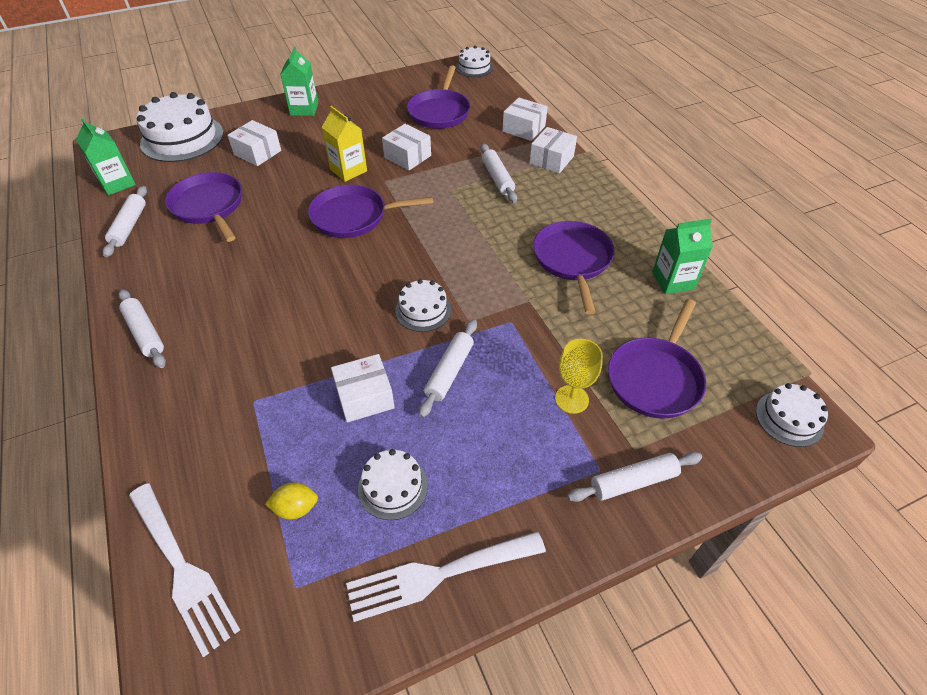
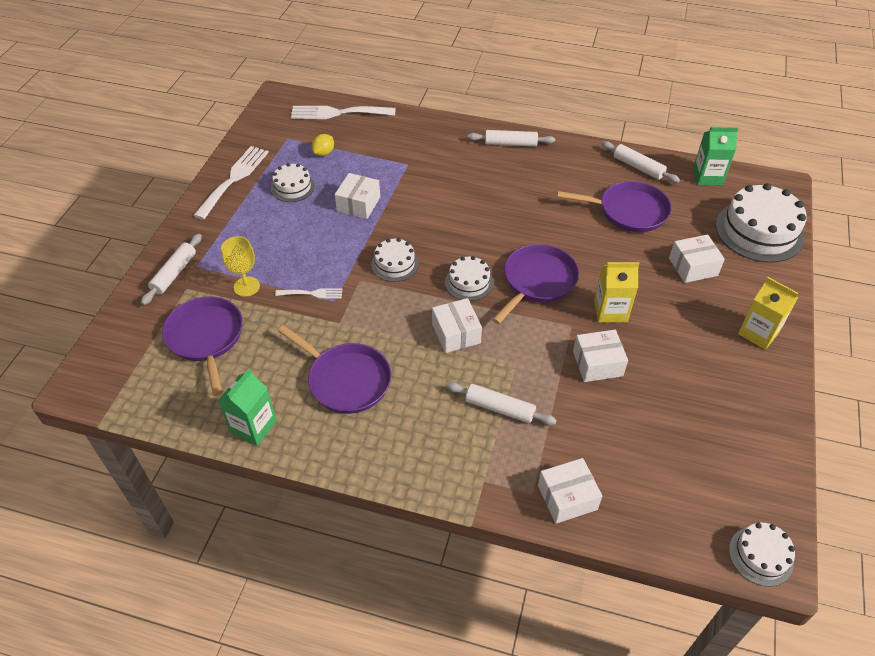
camera: 130 degrees right, 0 degrees up
green carton [280,47,318,116] -> yellow carton [738,277,798,350]
purple pan [407,65,470,129] -> none
white rolling pin [419,319,477,418] -> none
white box [530,127,577,174] -> white box moved to [432,298,482,353]
white cake [756,383,828,447] -> white cake moved to [445,256,493,301]
none -> white fork [275,288,343,299]

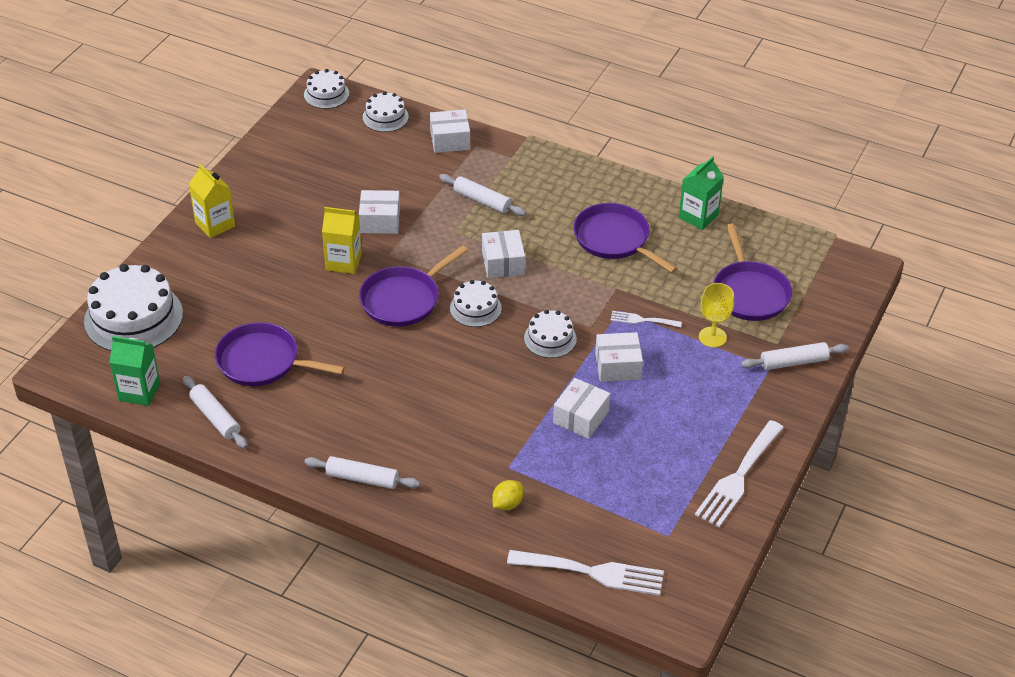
camera: 170 degrees left, 5 degrees down
white rolling pin [141,234,202,305] -> white rolling pin turned 45 degrees clockwise [741,342,849,370]
white cake [271,163,315,202] -> white cake moved to [363,92,409,132]
yellow lemon [312,134,334,156] -> yellow lemon moved to [492,480,523,510]
white box [669,234,725,283] -> white box moved to [595,332,643,382]

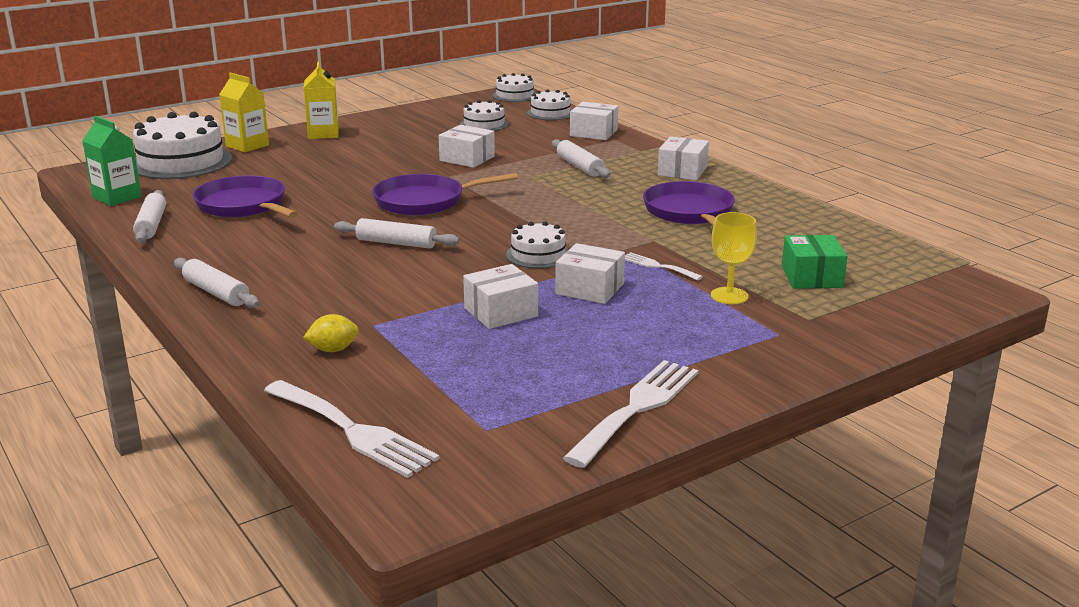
camera: 30 degrees right, 20 degrees down
yellow carton [322,207,362,274] -> yellow carton moved to [219,72,269,153]
white cake [450,280,502,327] -> white cake moved to [460,100,509,131]
white box [482,230,525,278] -> white box moved to [658,136,709,180]
green carton [679,156,724,230] -> none
white fork [695,420,784,527] -> white fork turned 150 degrees clockwise [563,360,699,468]
purple pan [713,224,792,321] -> green box [782,235,847,288]
white rolling pin [741,342,849,370] -> white rolling pin moved to [334,218,460,249]

